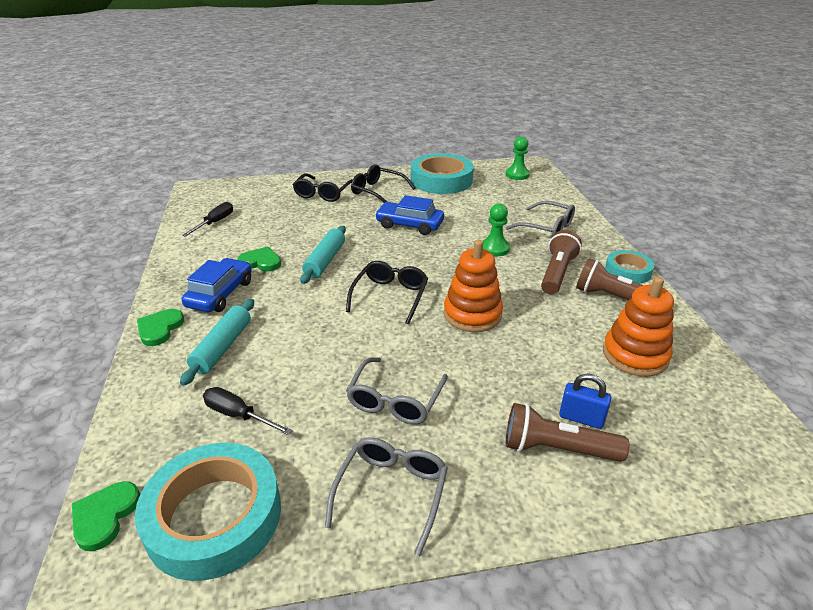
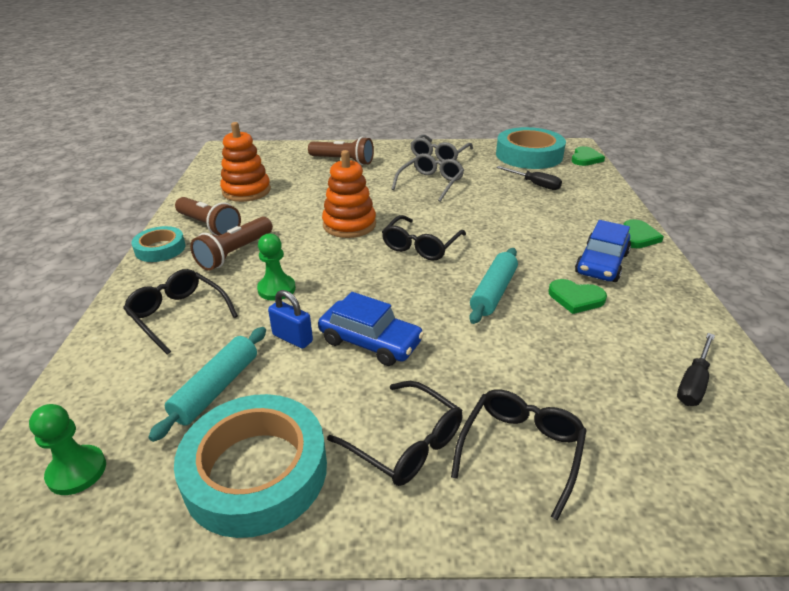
camera: 170 degrees left, 0 degrees up
turquoise rolling pin [180,299,254,386] -> turquoise rolling pin moved to [148,327,266,442]
grey glasses [506,201,575,237] -> black glasses [123,269,238,355]
blue padlock [559,374,611,429] -> blue padlock moved to [268,290,313,349]

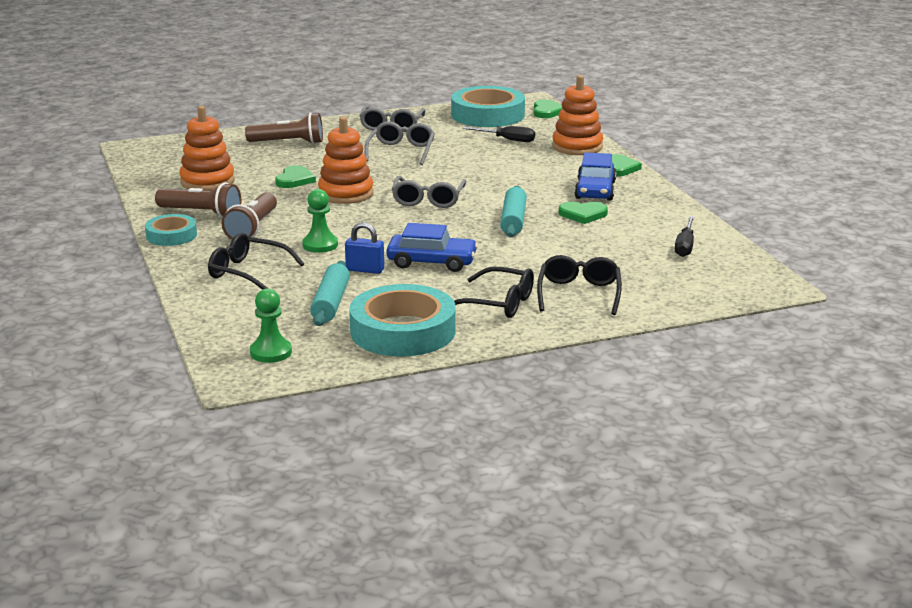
camera: 20 degrees left, 10 degrees down
black glasses [382,215,466,261] -> grey glasses [392,176,466,208]
none -> green heart [275,165,316,188]
none -> orange stacking toy [552,75,603,155]

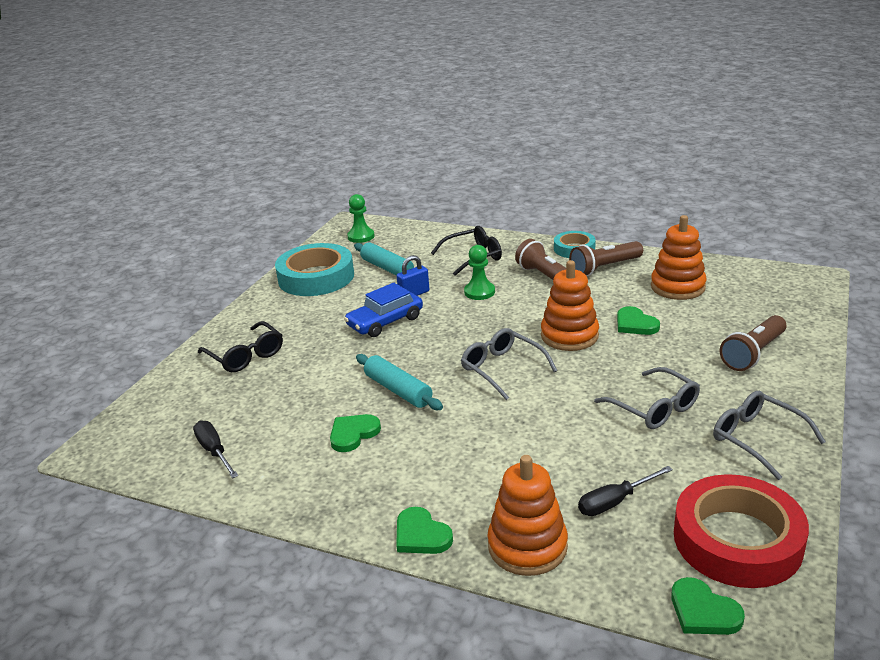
camera: 135 degrees right, 5 degrees up
turquoise tape [451,86,525,127] -> red tape [674,474,809,588]
black glasses [454,267,534,318] -> none
blue car [574,152,616,201] -> none

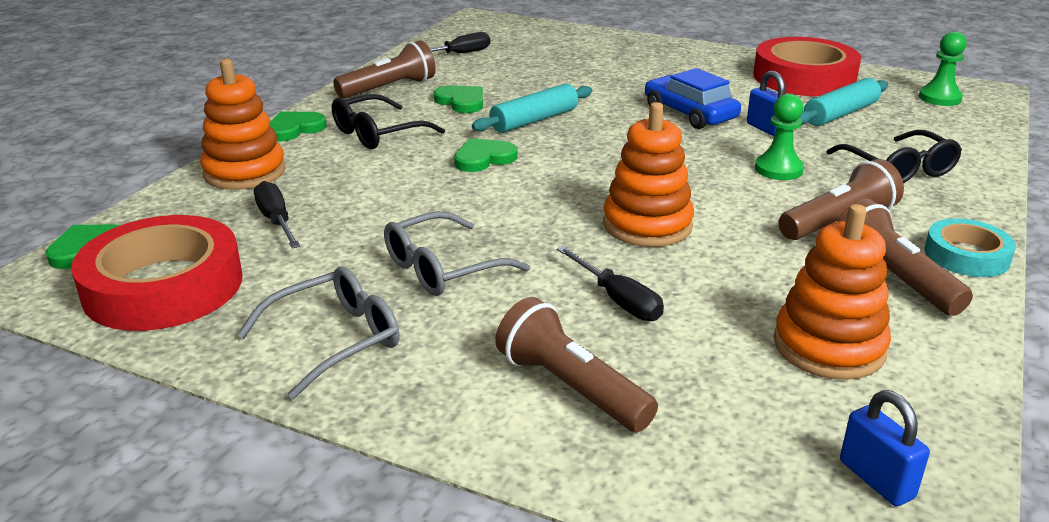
camera: 90 degrees right, 0 degrees up
black glasses [198,321,283,372] -> black glasses moved to [332,94,445,149]
turquoise tape [275,243,354,296] -> red tape [753,37,861,96]
grey glasses [461,328,557,400] -> none
green heart [617,306,660,335] -> green heart moved to [454,138,518,172]
none -> brown flashlight [333,40,436,98]
none -> black screwdriver [557,246,664,321]
none -> blue padlock [840,390,930,506]

